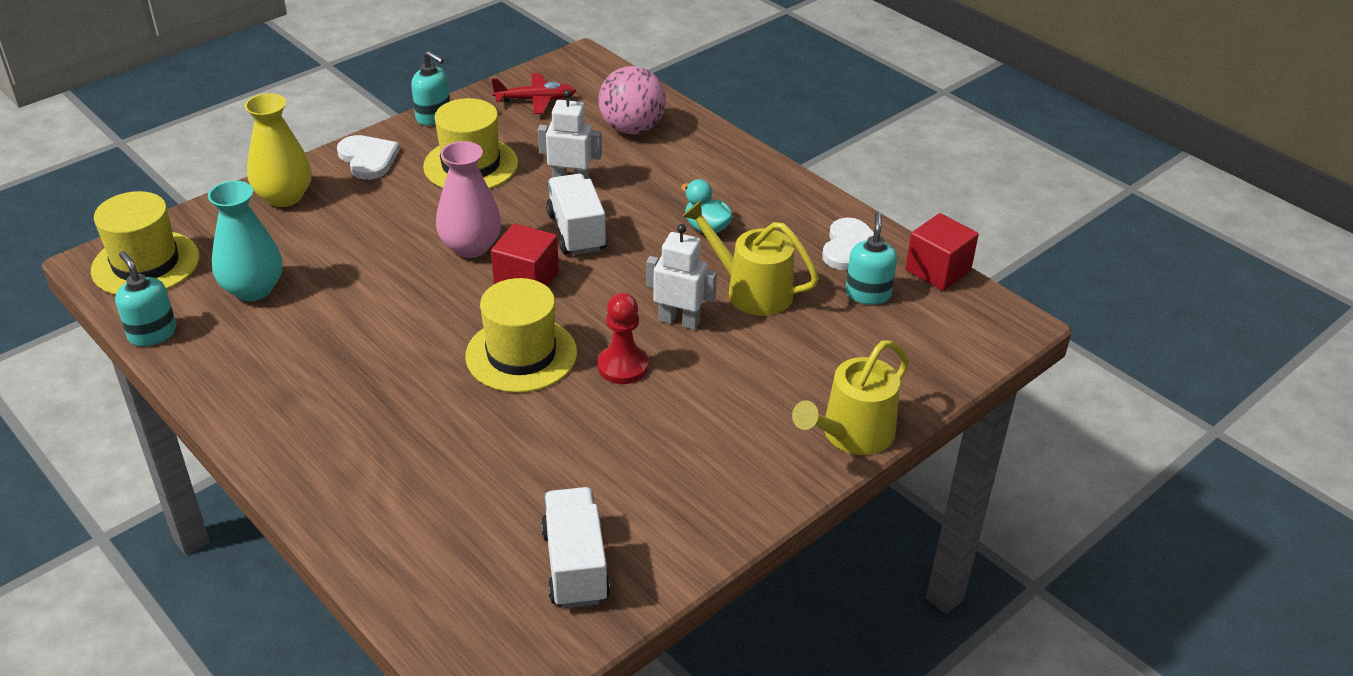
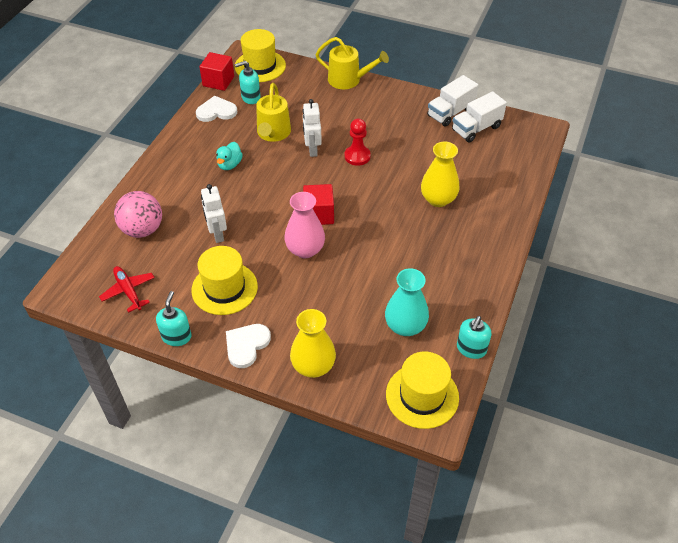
camera: 115 degrees left, 10 degrees up
yellow hat [465,278,577,393] -> yellow hat moved to [235,29,286,82]
white truck [546,174,607,255] -> white truck moved to [427,75,478,127]
none -> yellow vase [421,142,459,207]

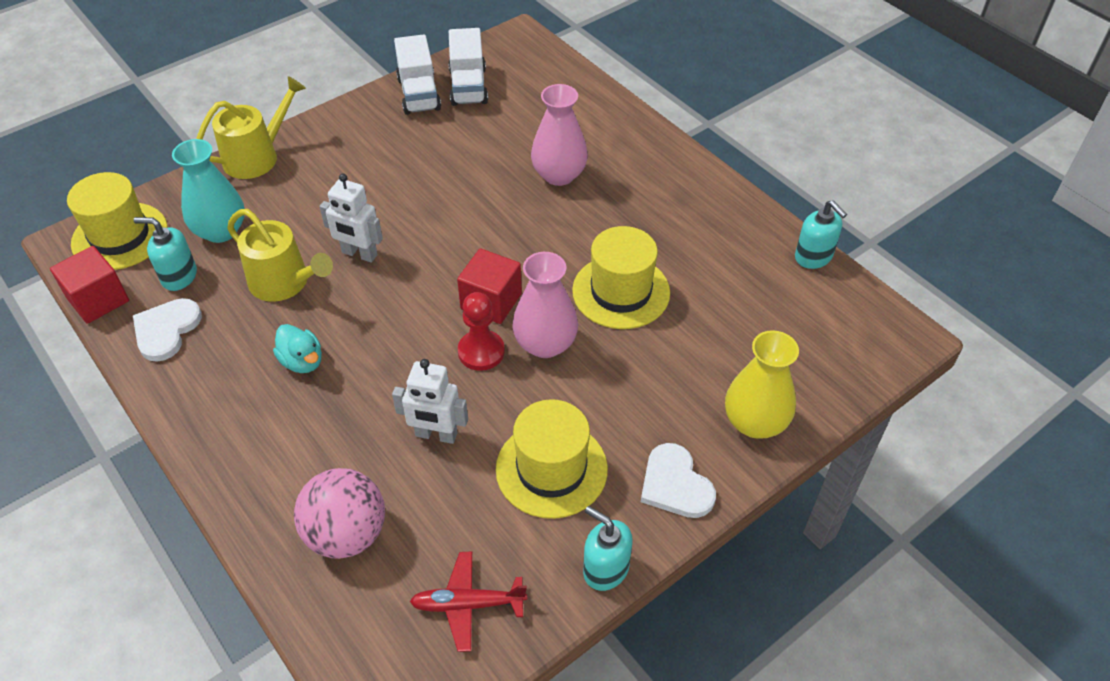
camera: 60 degrees left, 0 degrees up
turquoise soap dispenser [235,61,260,104] -> turquoise soap dispenser turned 90 degrees clockwise [134,217,197,291]
red pawn [345,119,371,166] -> red pawn moved to [458,292,505,371]
turquoise vase [385,268,429,336] -> turquoise vase moved to [172,139,245,243]
yellow hat [386,351,459,429] -> yellow hat moved to [572,226,670,329]
yellow vase [421,142,459,207] -> pink vase [531,84,588,186]

